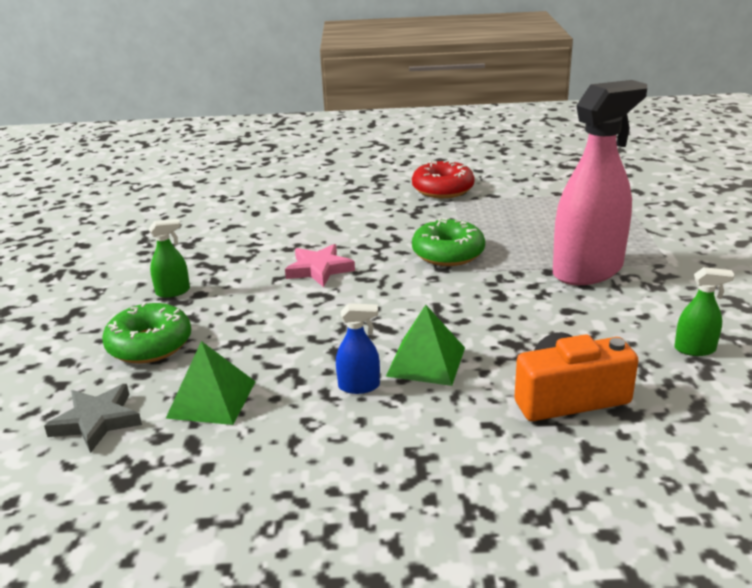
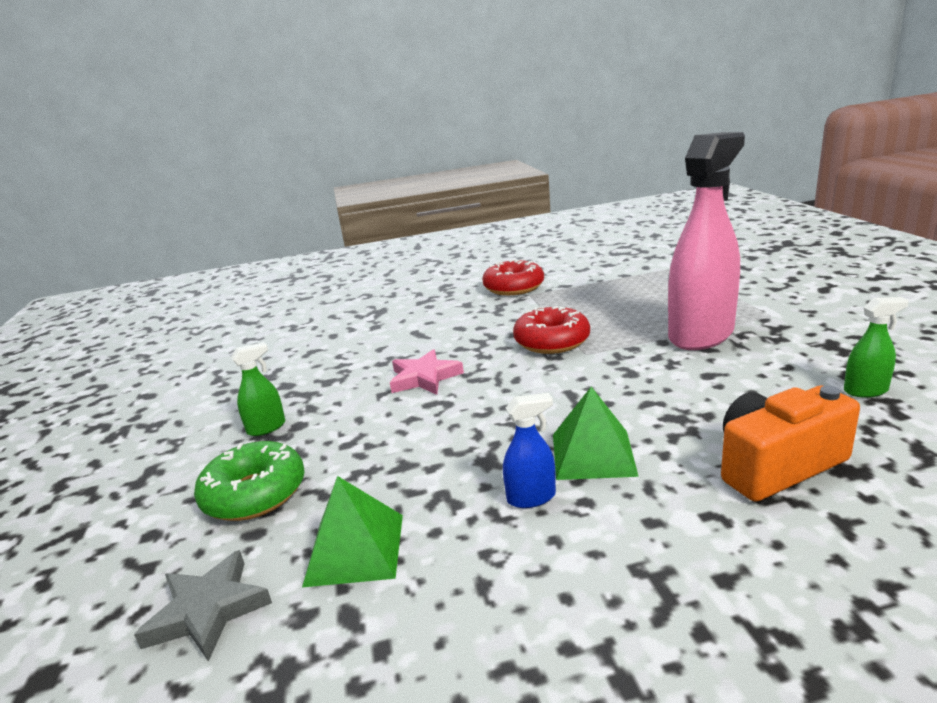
camera: 10 degrees left, 5 degrees down
green donut [412,218,485,266] -> red donut [513,306,590,354]

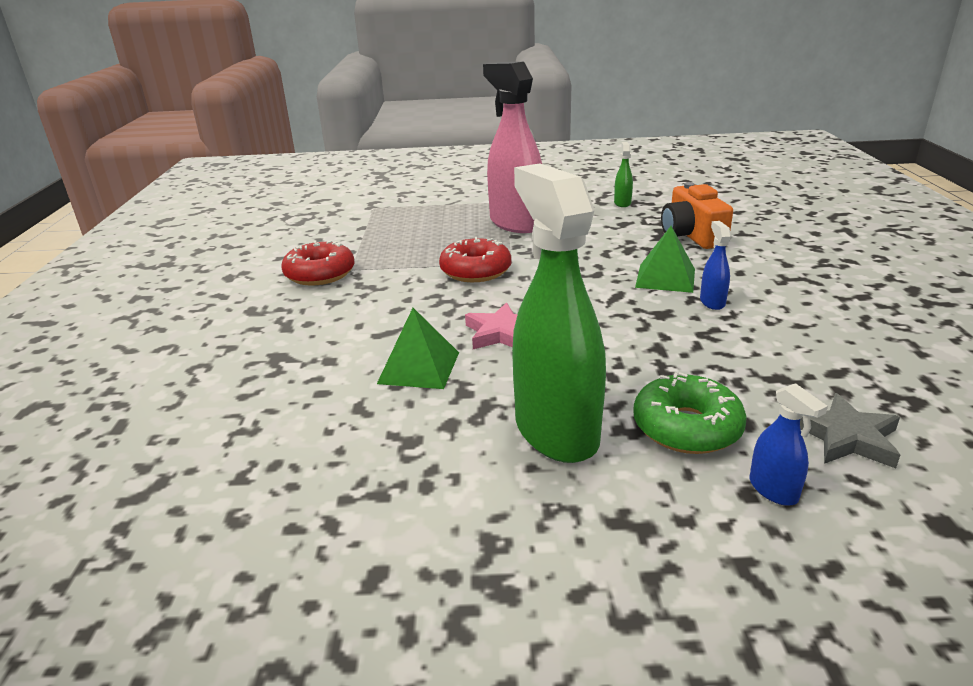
camera: 80 degrees left, 5 degrees up
green spray bottle [231,342,285,436] -> green spray bottle [512,163,606,463], size x2.43
green pyramid [302,476,403,587] -> green pyramid moved to [377,308,459,389]
none -> blue spray bottle [750,383,828,506]

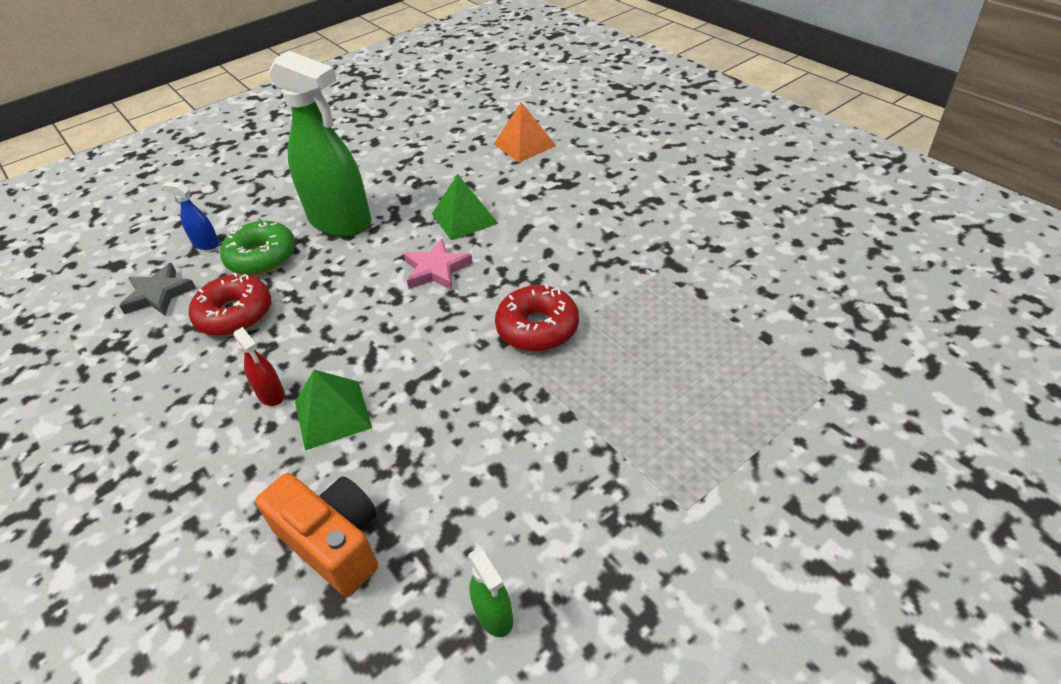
camera: 145 degrees right, 15 degrees up
red donut [281,241,355,286] -> red donut moved to [189,273,271,336]
pink spray bottle [483,62,542,233] -> none
blue spray bottle [700,221,731,310] -> red spray bottle [233,327,285,406]
none -> orange pyramid [494,102,556,162]

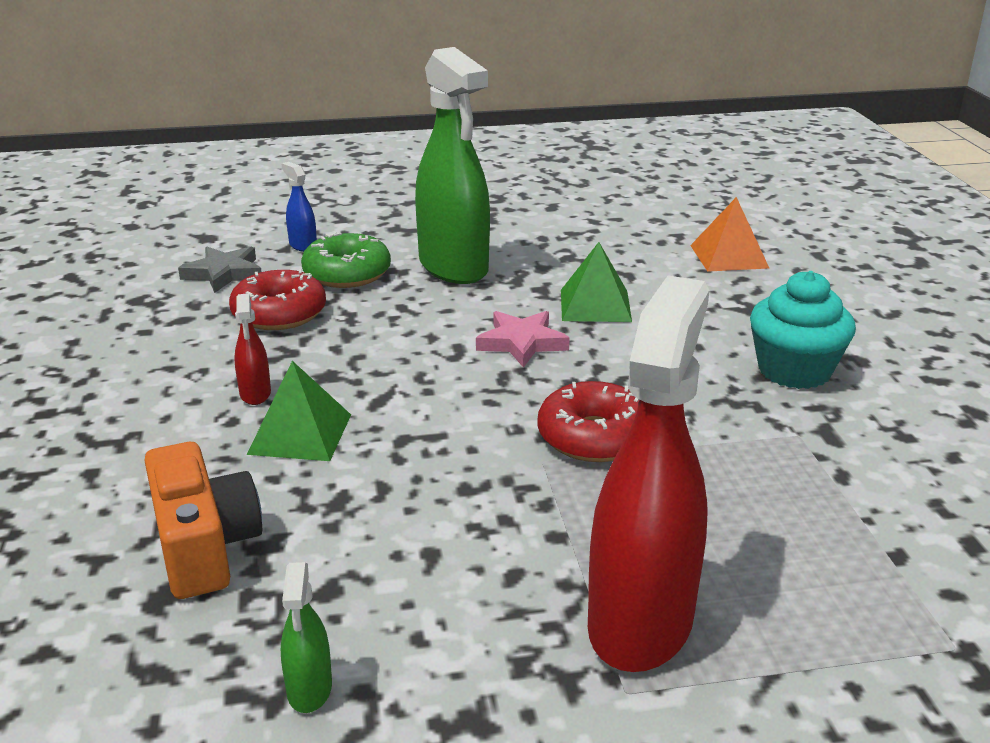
camera: 25 degrees right, 15 degrees down
none -> red spray bottle [588,275,709,672]
none -> turquoise cupcake [750,271,856,389]

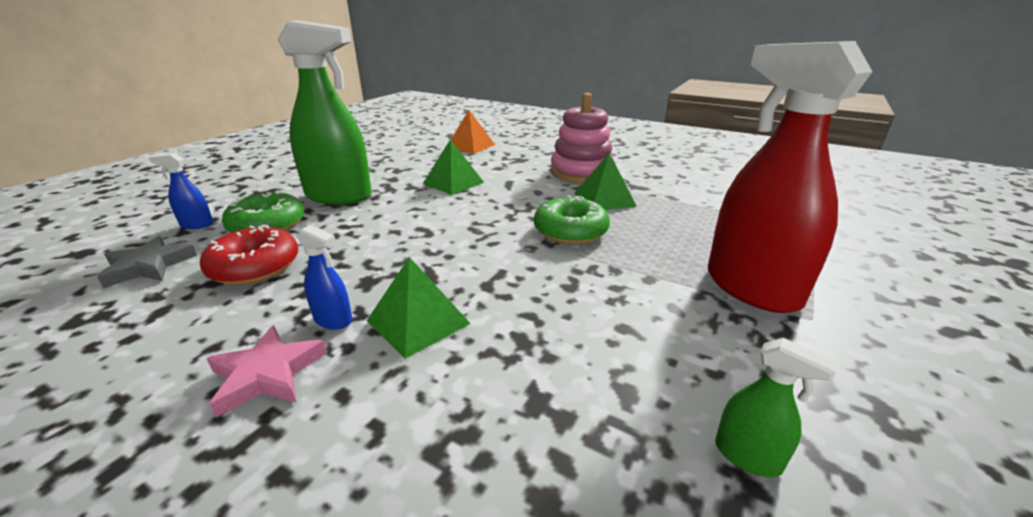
camera: 50 degrees left, 0 degrees up
orange camera [144,442,262,599] -> none
red spray bottle [234,293,271,405] -> blue spray bottle [297,225,352,330]
pink star [476,311,570,368] -> pink star moved to [207,325,327,417]
red donut [538,381,639,462] -> green donut [534,195,610,245]
turquoise cupcake [750,271,856,389] -> pink stacking toy [550,93,614,183]
none -> green pyramid [574,153,637,210]

